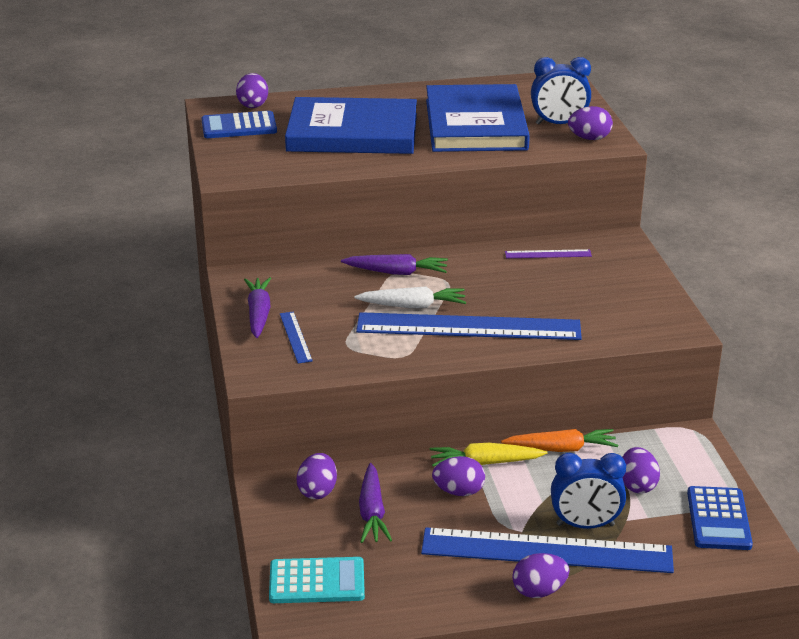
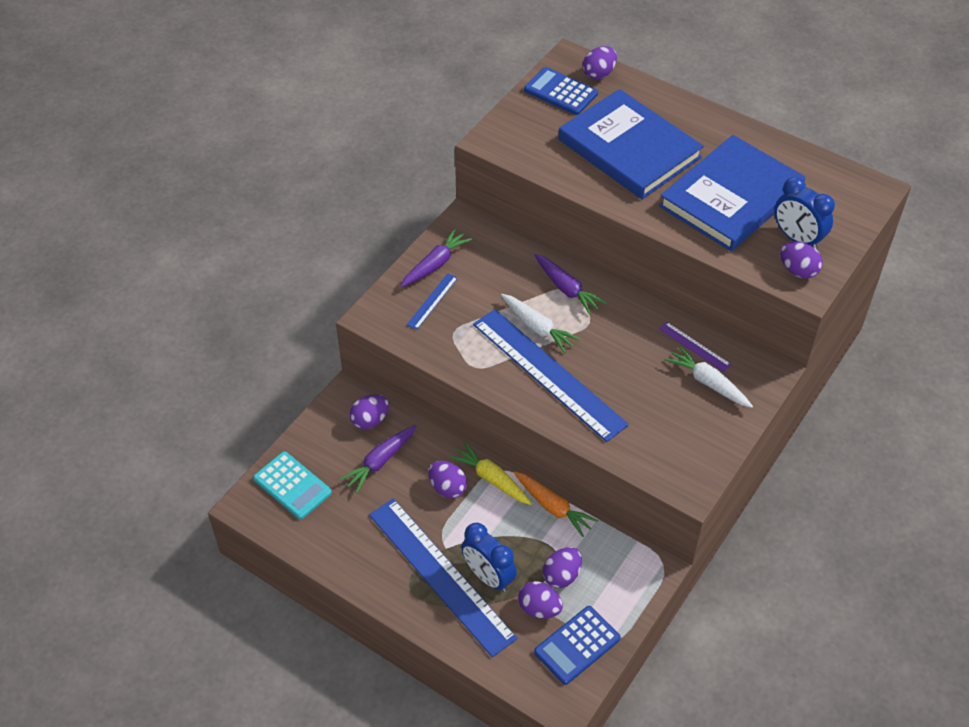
camera: 45 degrees right, 20 degrees up
purple egg [512,553,569,598] -> purple egg moved to [518,581,563,618]
none -> white carrot [665,345,753,408]

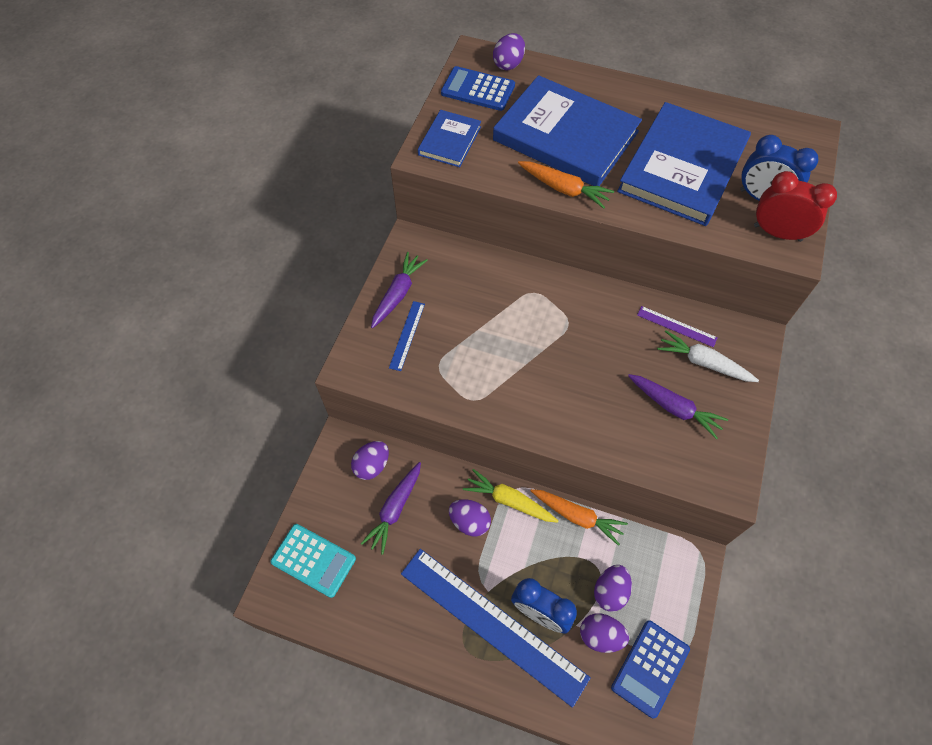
camera: 15 degrees left, 10 degrees up
blue ruler [473,309,629,442] -> none
white carrot [501,294,580,353] -> none
purple carrot [534,254,607,315] -> purple carrot moved to [628,374,728,440]
purple egg [780,241,823,279] -> red clock [754,171,837,242]
none -> blue book [418,110,481,167]
none -> orange carrot [518,161,614,209]

